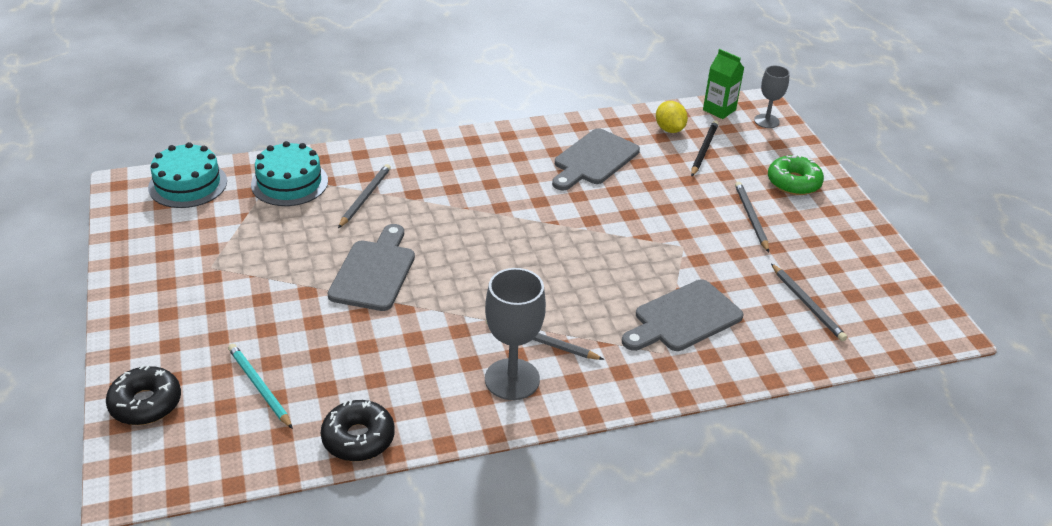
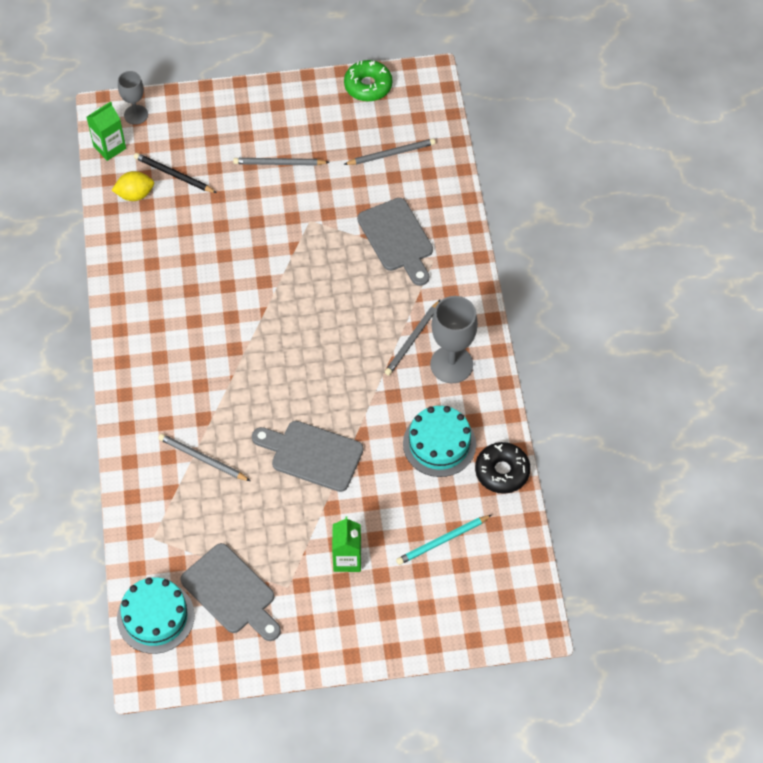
camera: 80 degrees left, 20 degrees up
black donut [106,365,181,425] -> none
turquoise cake [251,141,328,206] -> turquoise cake moved to [403,406,476,477]
grey cutting board [552,128,640,191] -> grey cutting board moved to [180,543,281,641]
green donut [768,155,824,195] -> green donut moved to [344,60,392,102]
none -> green carton [332,517,361,572]

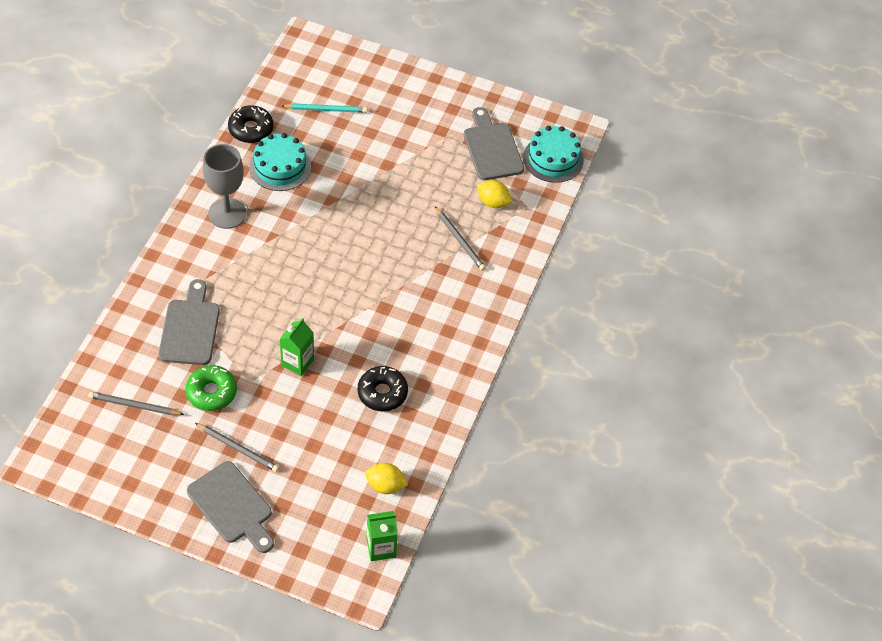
camera: 155 degrees left, 5 degrees down
grey goblet [118,71,148,125] -> none
black pencil [134,153,217,193] -> none
grey cutting board [252,421,363,492] -> grey cutting board moved to [187,461,274,553]
green carton [332,517,361,572] -> green carton moved to [280,318,314,376]
green donut [344,60,392,102] -> green donut moved to [186,365,237,411]
grey pencil [385,300,440,376] -> none
none -> black donut [358,366,408,411]
none -> yellow lemon [477,180,511,208]

